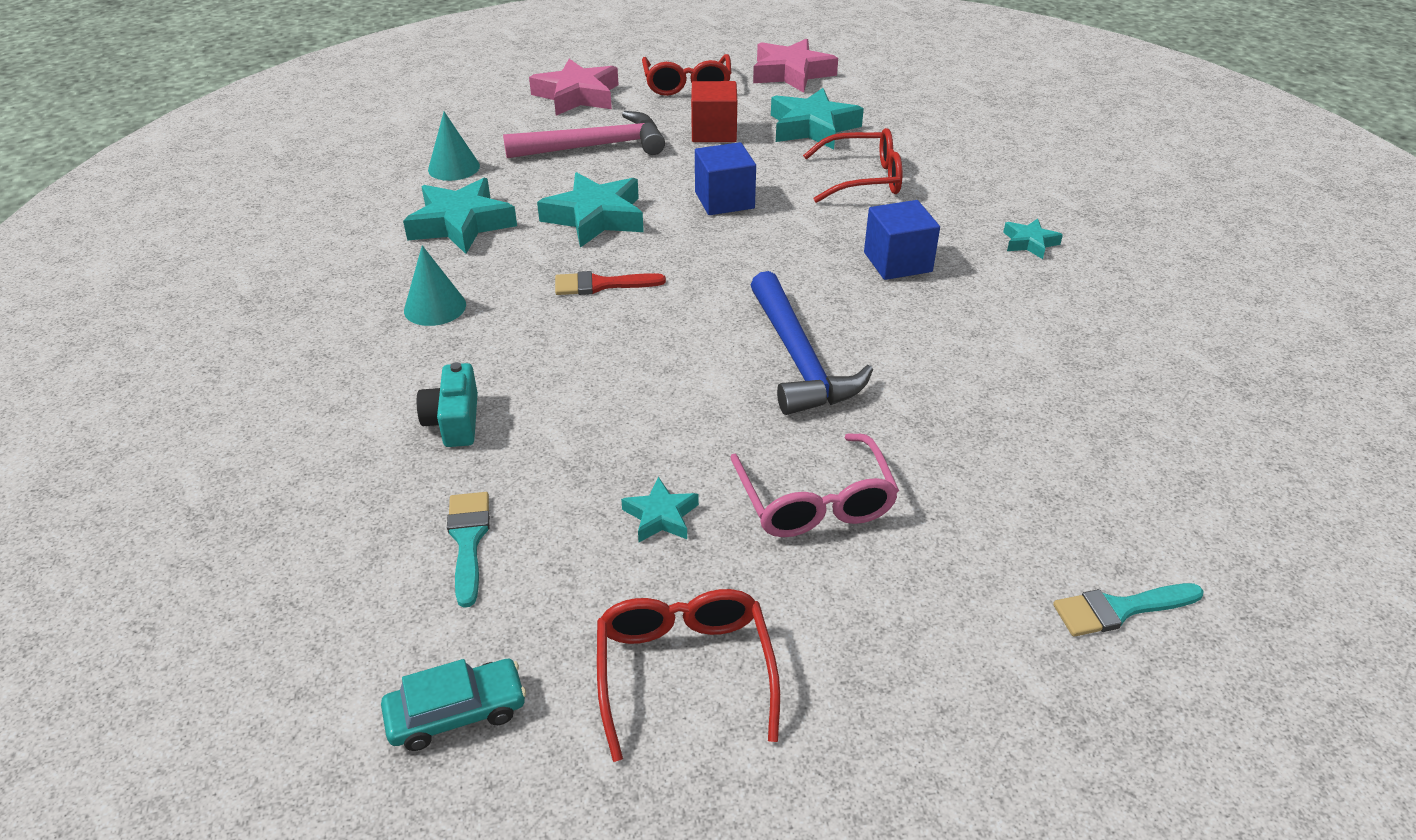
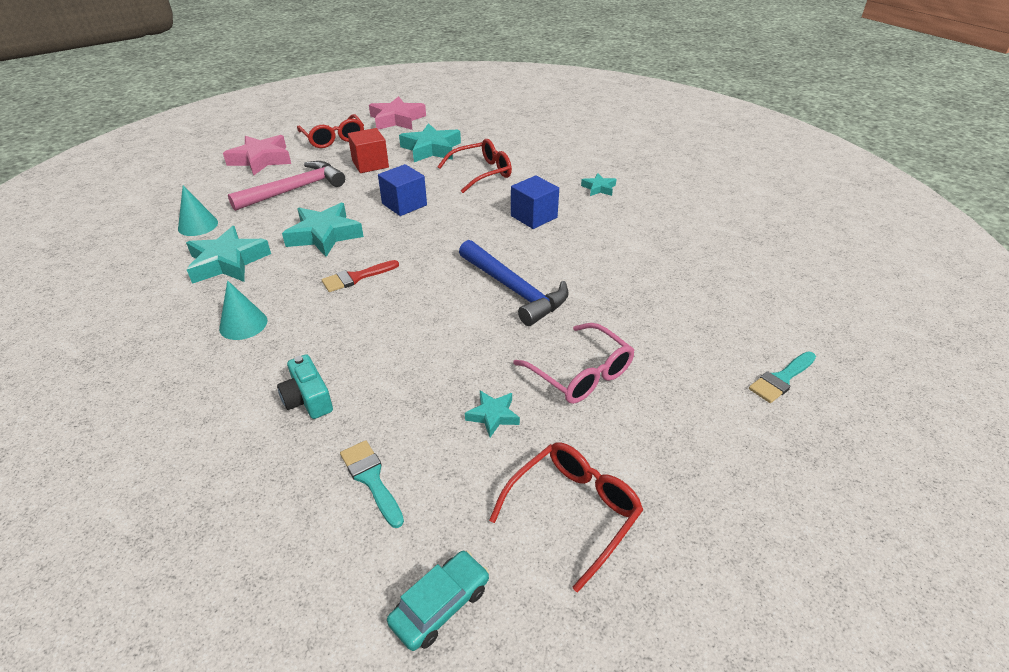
camera: 25 degrees left, 0 degrees up
red glasses [597,589,780,762] -> red glasses turned 75 degrees clockwise [489,442,643,593]

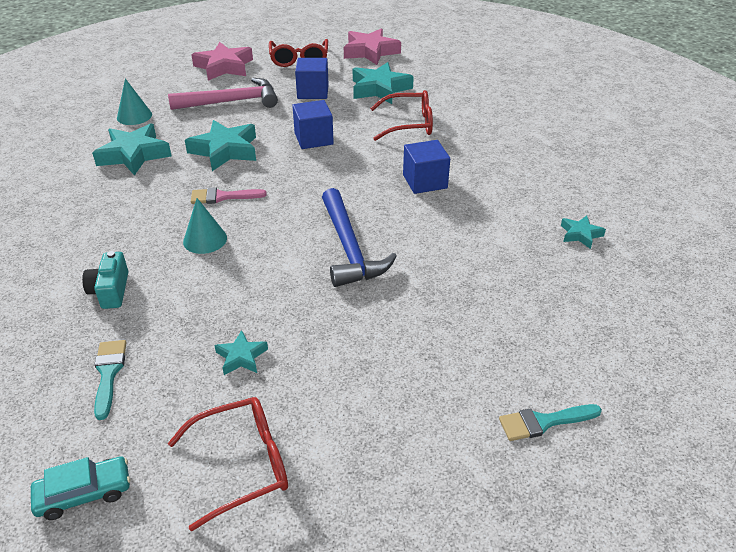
camera: 25 degrees right, 0 degrees up
turquoise cone [219,280,267,340] -> turquoise cone moved to [183,198,227,254]
red brush [322,260,399,292] -> pink brush [191,187,267,204]
red cube [348,128,389,173] -> blue cube [295,58,329,99]
pink glasses [513,323,634,404] -> none
turquoise star [581,173,616,196] -> turquoise star moved to [561,216,606,249]

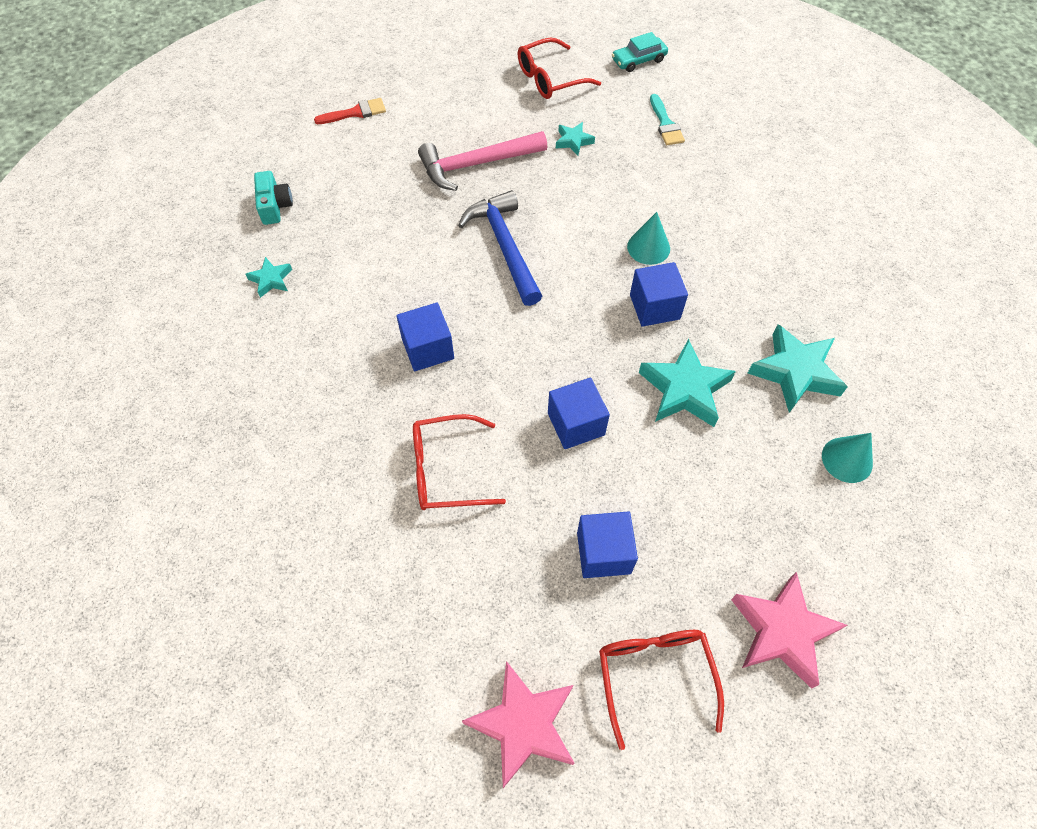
camera: 175 degrees right, 20 degrees up
turquoise camera [82,251,128,309] -> turquoise camera moved to [254,171,293,225]
pink hammer [168,78,278,110] -> pink hammer moved to [418,131,547,191]
pink brush [191,187,267,204] -> blue cube [630,262,688,327]
turquoise star [353,62,414,104] -> none
turquoise brush [499,404,602,441] -> red brush [314,98,386,124]

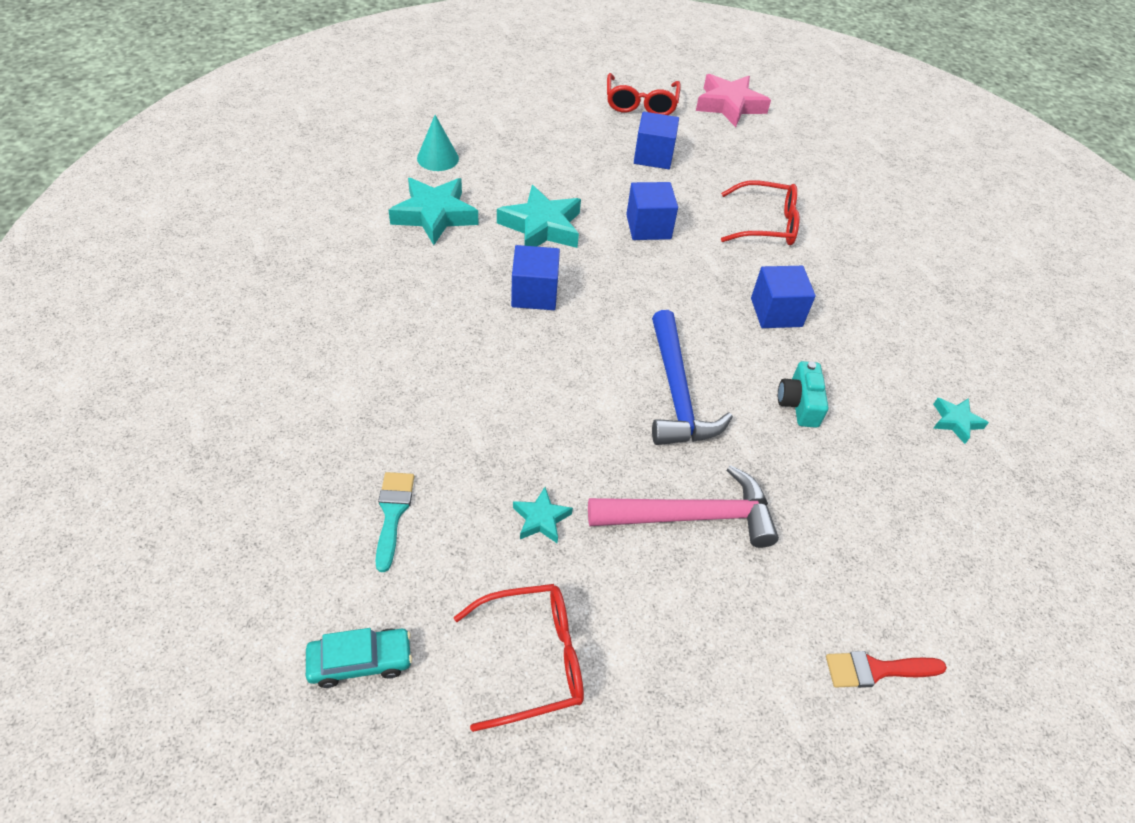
camera: 170 degrees left, 10 degrees down
turquoise camera [254,171,293,225] -> turquoise camera moved to [778,361,828,428]
turquoise cone [627,212,670,265] -> none
pink star [731,572,847,689] -> none

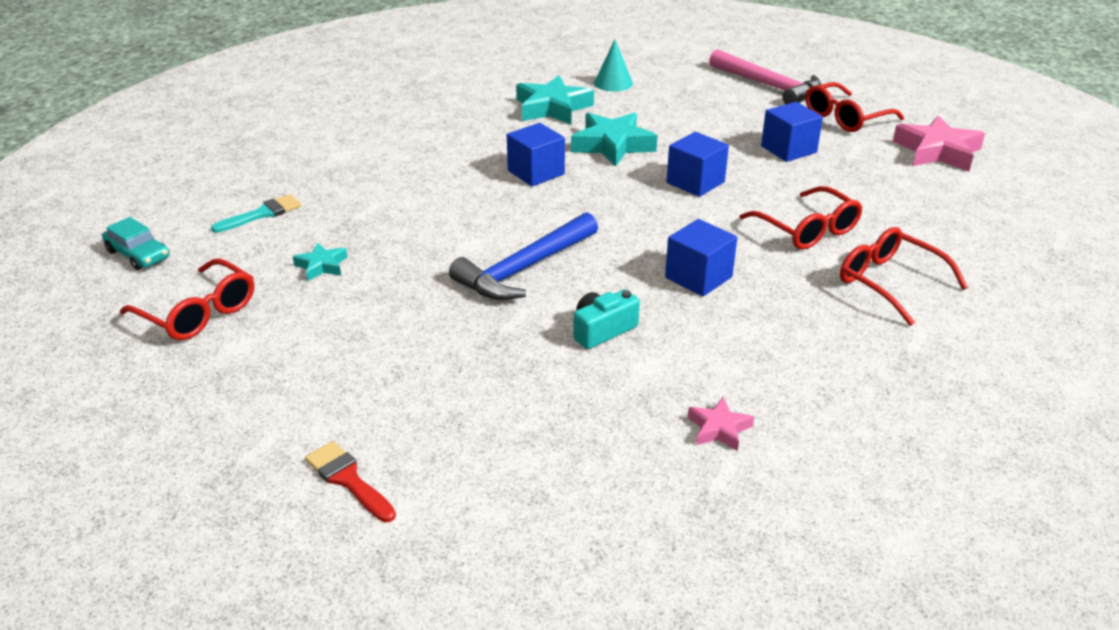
camera: 55 degrees right, 15 degrees down
pink hammer [588,465,779,548] -> pink hammer moved to [709,49,821,104]
turquoise star [933,398,989,444] -> pink star [688,397,754,451]
none -> red glasses [840,227,968,326]

